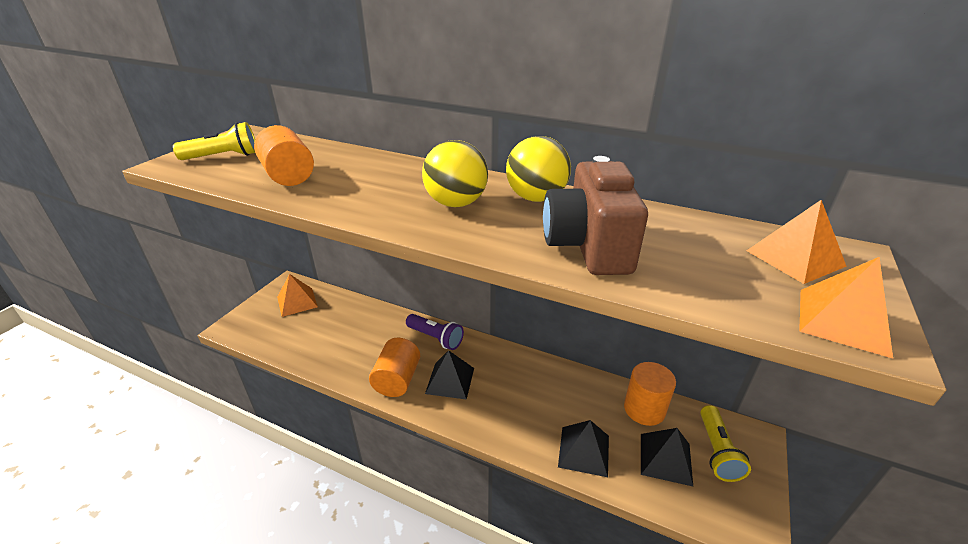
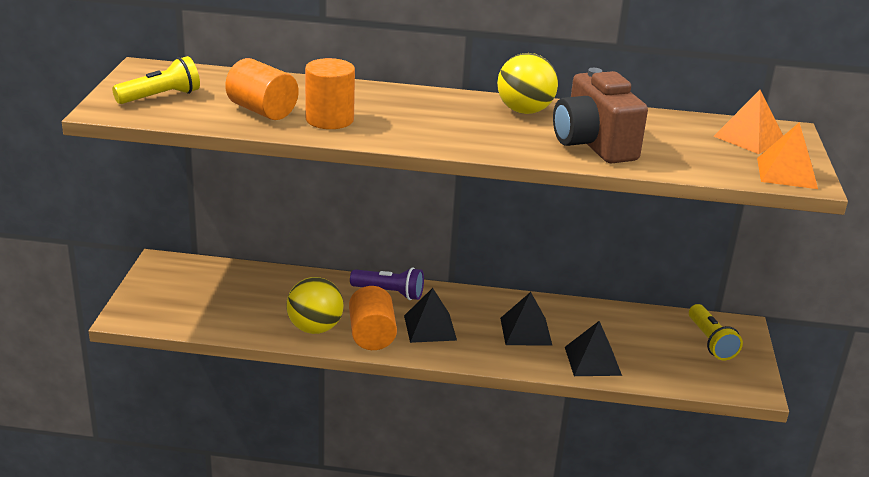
camera: 20 degrees left, 5 degrees down
orange pyramid [277,274,318,317] -> none
yellow ball [422,140,488,207] -> yellow ball moved to [286,277,344,334]
orange cylinder [624,362,676,426] -> orange cylinder moved to [305,58,355,129]
black pyramid [641,428,693,486] -> black pyramid moved to [500,292,553,346]

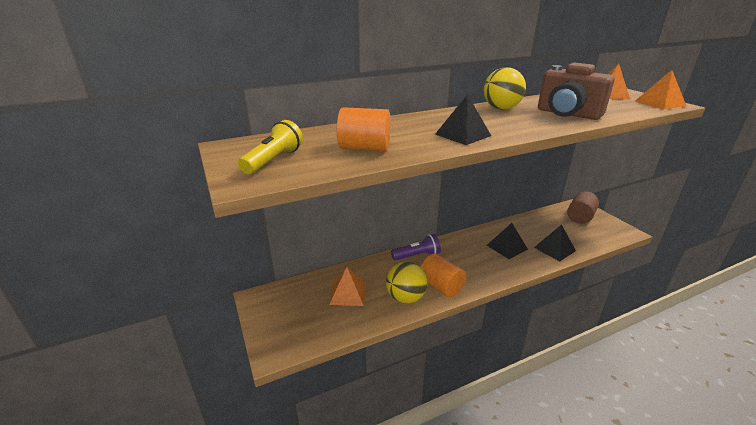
camera: 30 degrees left, 0 degrees up
orange cylinder [305,58,355,129] -> none
black pyramid [404,288,457,343] -> black pyramid moved to [435,94,491,145]
yellow flashlight [689,304,743,360] -> brown cylinder [567,191,599,224]
none -> orange pyramid [329,267,366,306]

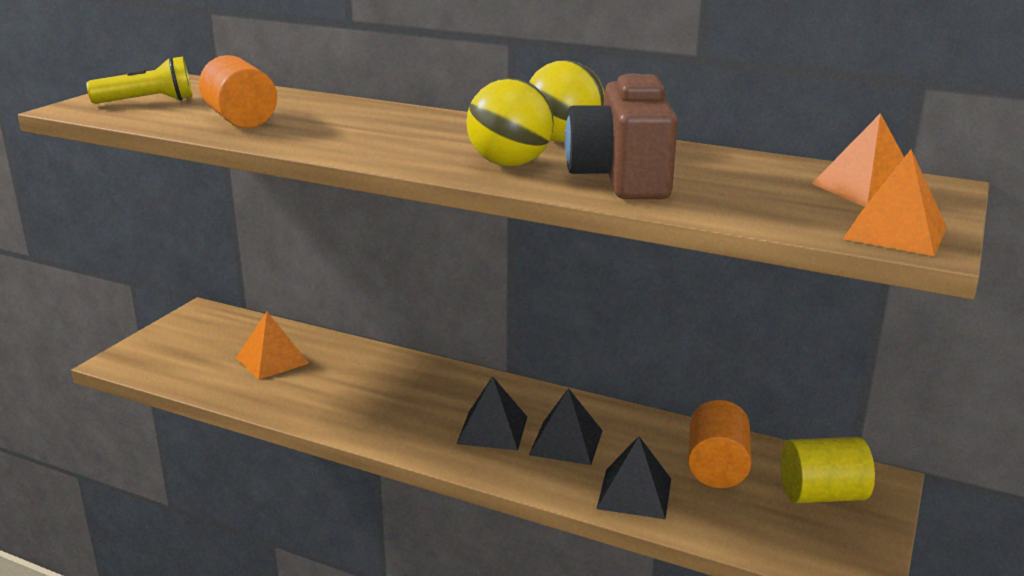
camera: 50 degrees right, 5 degrees down
yellow ball [386,262,427,303] -> yellow ball moved to [466,78,554,167]
purple flashlight [391,234,441,260] -> none
orange cylinder [421,253,466,297] -> orange cylinder moved to [688,400,752,488]
black pyramid [435,94,491,145] -> black pyramid moved to [457,376,527,450]
brown cylinder [567,191,599,224] -> yellow cylinder [781,437,875,503]

